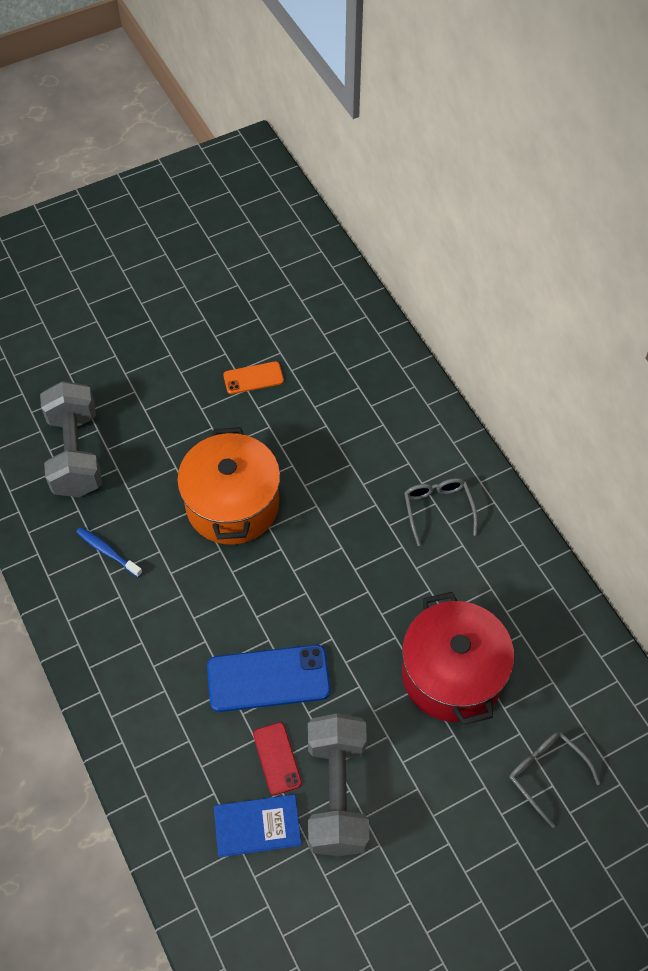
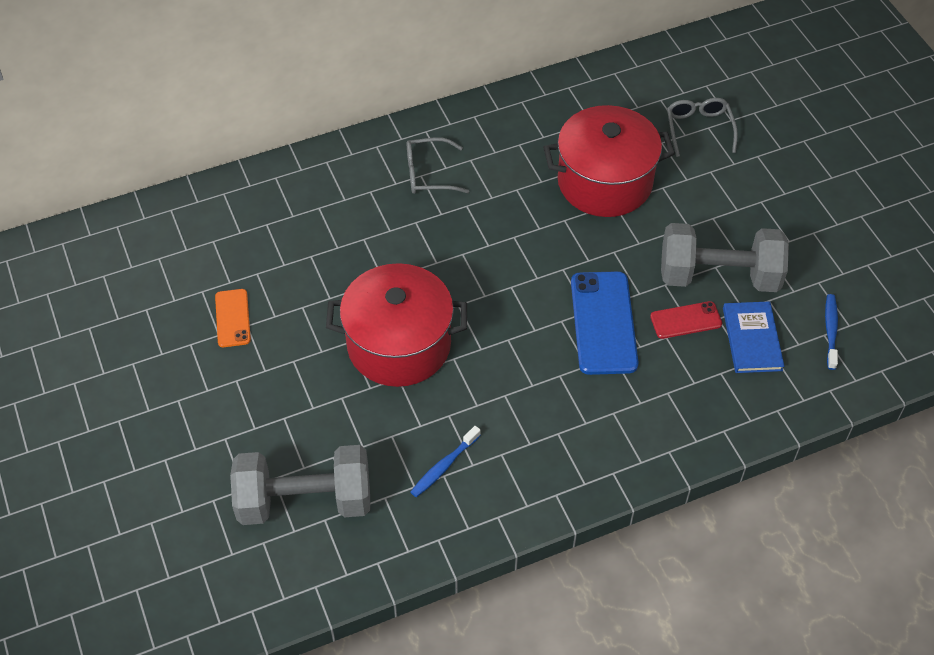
camera: 85 degrees left, 5 degrees down
orange pot [177,427,280,545] -> red pot [326,263,467,387]
grey glasses [509,732,600,828] -> grey glasses turned 120 degrees clockwise [667,98,738,157]
none -> blue toothbrush [825,294,838,370]

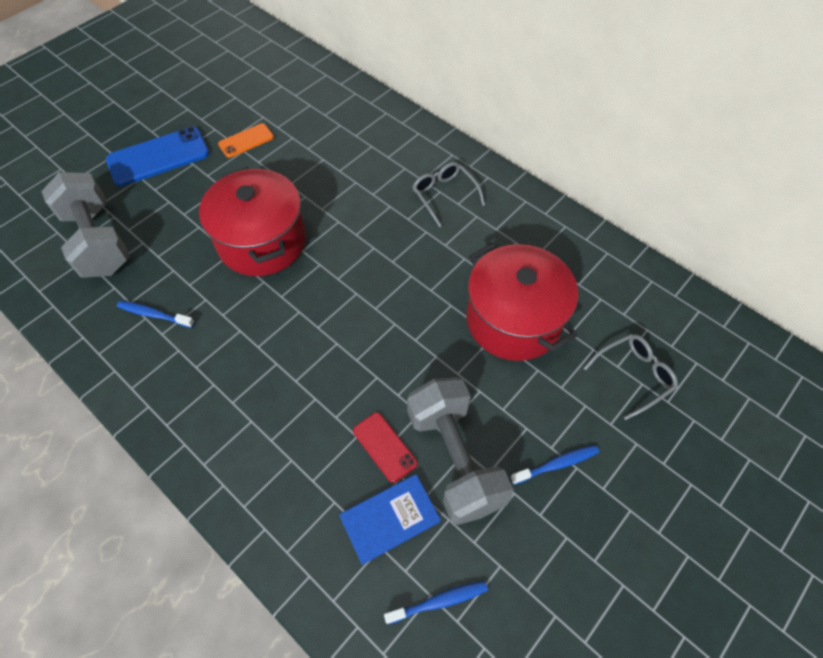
camera: 65 degrees right, 5 degrees up
blue phone [571,271,639,375] -> blue phone moved to [106,127,210,186]
none -> blue toothbrush [511,445,599,485]

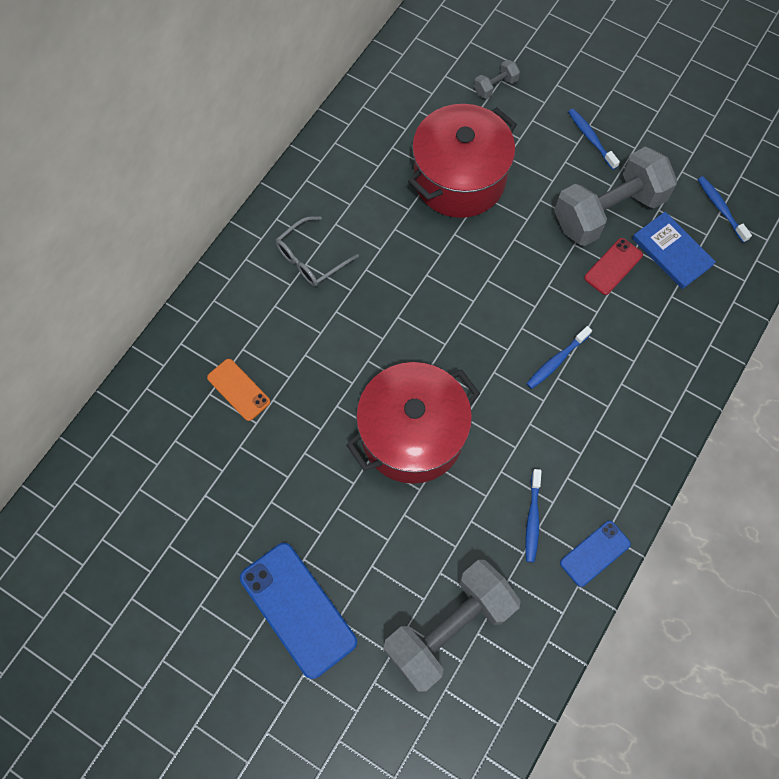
camera: 100 degrees left, 10 degrees up
orange phone [218,123,274,158] -> orange phone moved to [207,359,270,421]
grey glasses [584,334,678,420] -> grey dumbbell [474,60,520,99]
none -> blue toothbrush [526,326,592,389]
none -> blue phone [560,521,631,587]

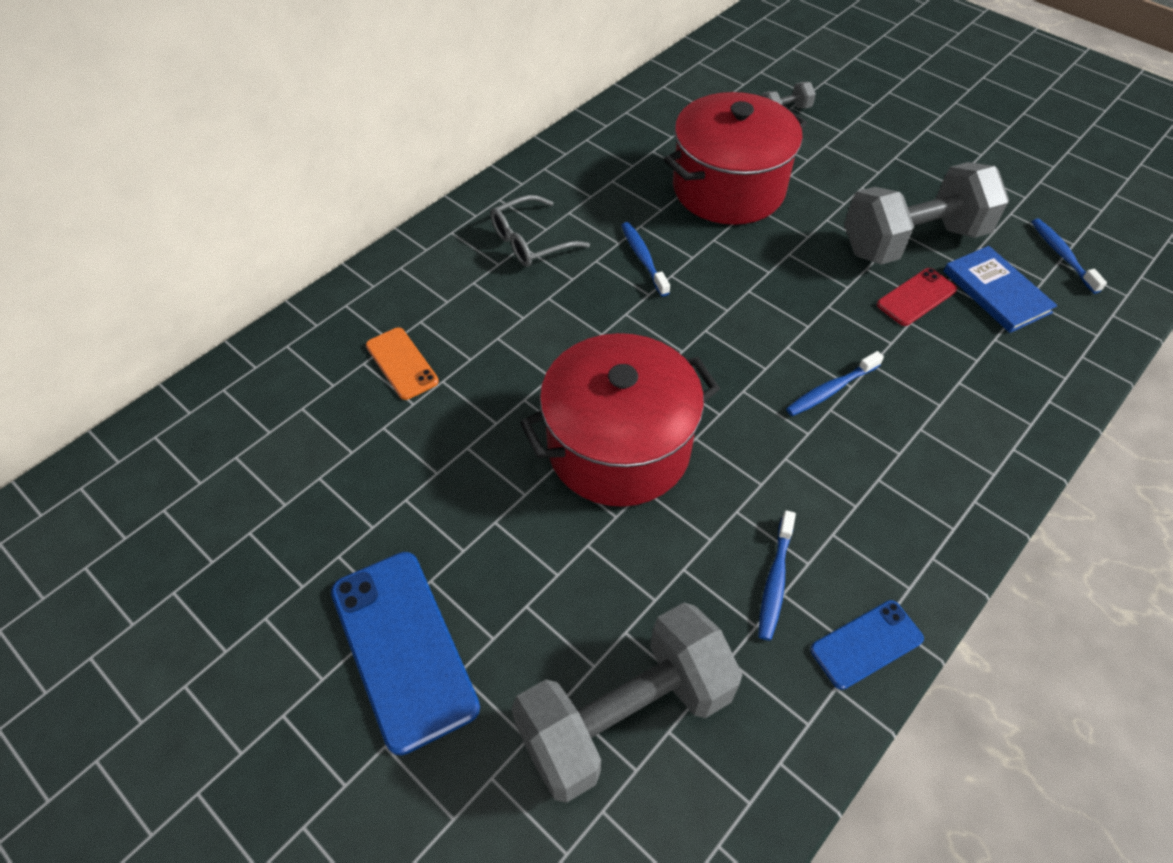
camera: 10 degrees right, 15 degrees down
blue toothbrush [568,108,620,170] -> blue toothbrush moved to [621,222,670,296]

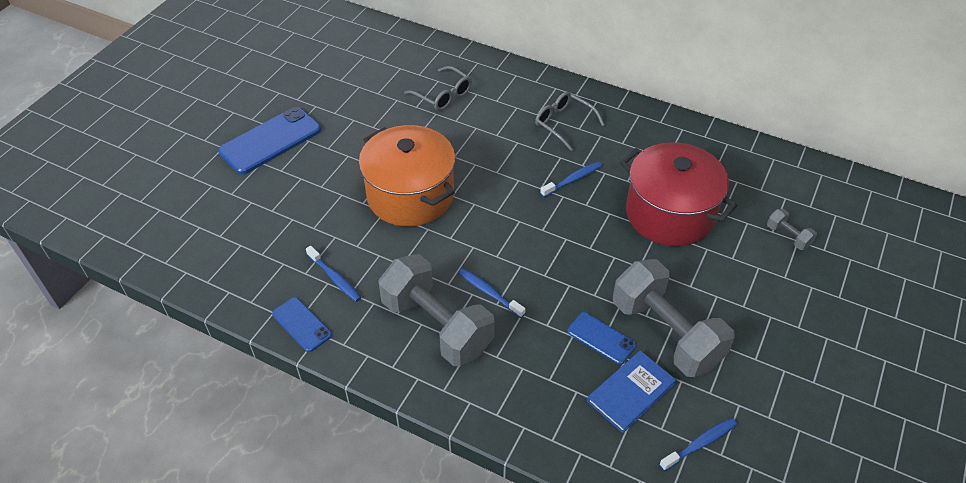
camera: 75 degrees right, 5 degrees down
orange phone [366,327,439,400] -> grey glasses [404,66,472,111]
grey dumbbell [511,603,743,803] -> grey dumbbell moved to [379,254,495,366]
red pot [520,333,720,507] -> orange pot [359,125,455,226]
blue toothbrush [758,510,796,641] -> blue toothbrush turned 135 degrees counterclockwise [306,246,362,302]
red phone [877,268,957,326] -> blue phone [567,312,636,365]

